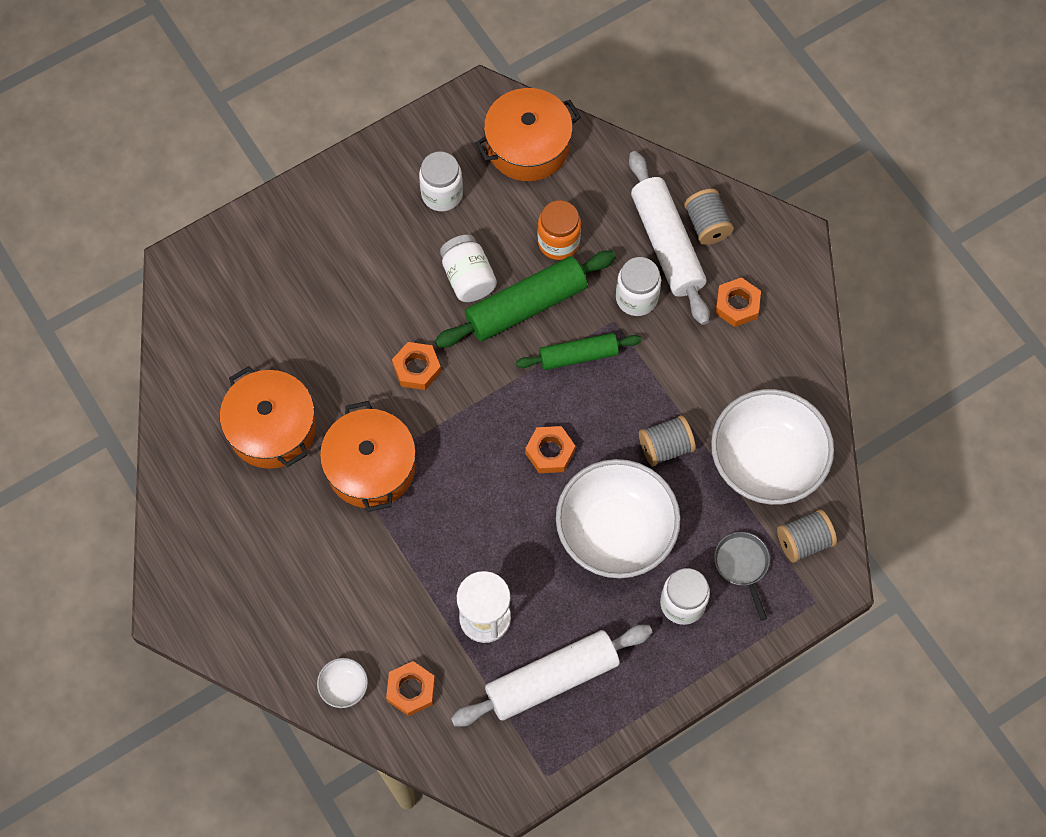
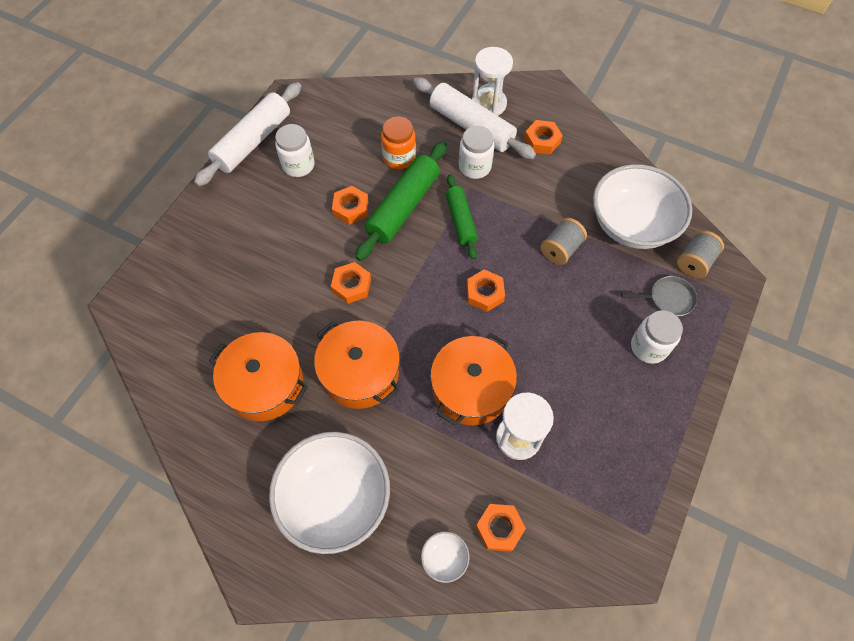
camera: 30 degrees left, 5 degrees down
white jar [440,234,497,302] -> orange nut [332,186,369,225]
white rolling pin [451,625,652,727] -> white rolling pin moved to [194,82,301,186]
orange pot [476,88,581,181] -> orange pot moved to [430,333,517,426]
green rolling pin [516,333,642,370] -> green rolling pin turned 60 degrees counterclockwise [446,174,478,260]
white bowl [556,459,680,578] -> white bowl moved to [269,432,390,554]
grey spool [684,189,734,245] -> white hourglass [472,47,513,116]
grey pan [714,532,770,620] -> grey pan turned 135 degrees clockwise [621,276,697,317]

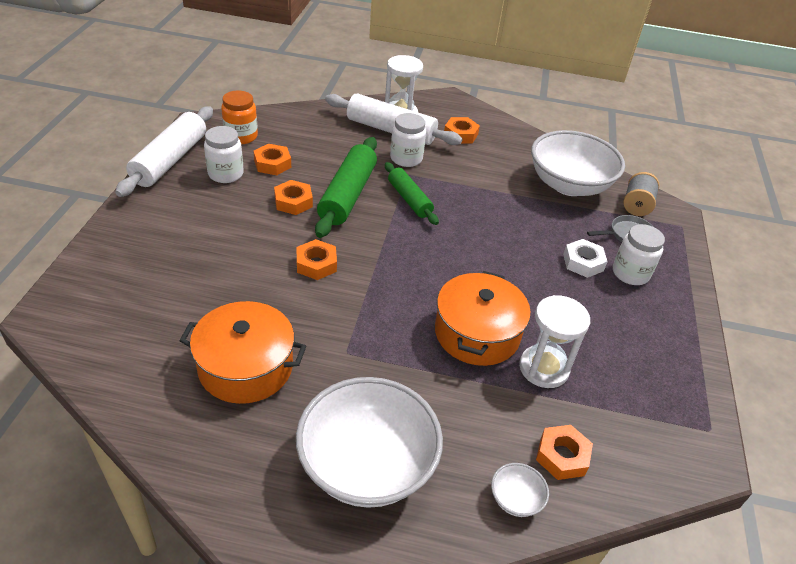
camera: 20 degrees left, 20 degrees down
orange pot [314,321,400,409] -> none
orange jar [381,116,416,170] -> orange jar moved to [221,90,258,144]
orange nut [466,269,505,312] -> orange nut moved to [254,144,291,175]
grey spool [540,218,587,265] -> none
none -> white nut [563,239,608,278]

